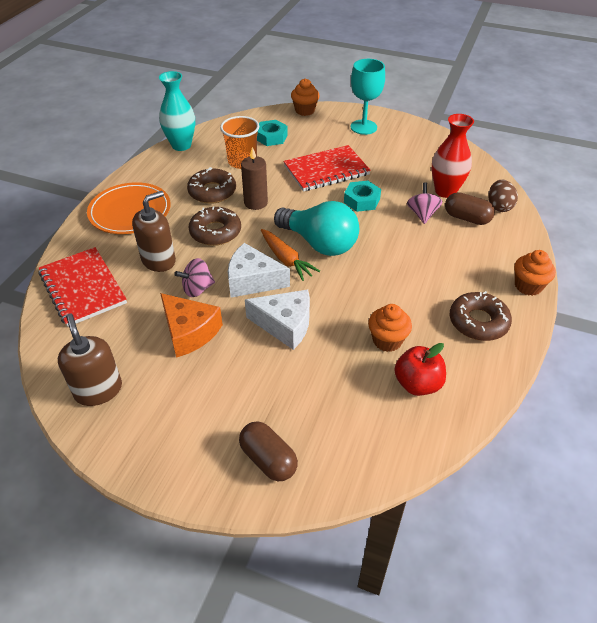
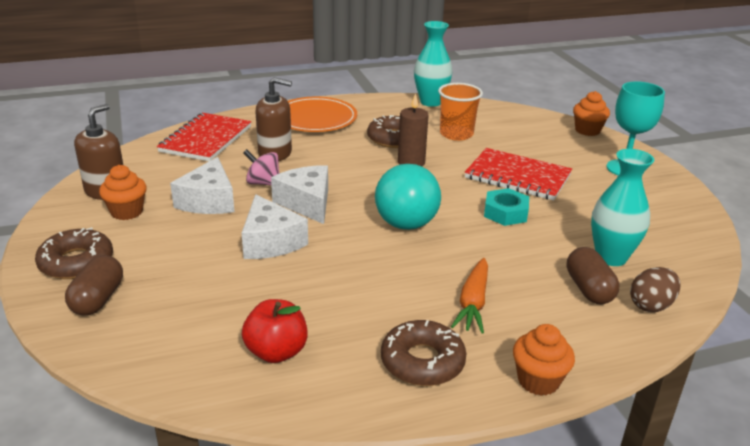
camera: 50 degrees right, 15 degrees down
orange cheese [160,293,223,358] -> white cheese [170,157,235,214]
brown donut [189,206,241,246] -> brown donut moved to [35,227,113,279]
turquoise nut [257,120,288,146] -> none
orange carrot [261,229,320,281] -> orange carrot moved to [451,258,488,333]
orange cupcake [368,304,412,352] -> orange cupcake moved to [99,165,147,220]
pink spinning top [407,182,443,224] -> none
red vase [432,114,474,198] -> turquoise vase [591,149,654,266]

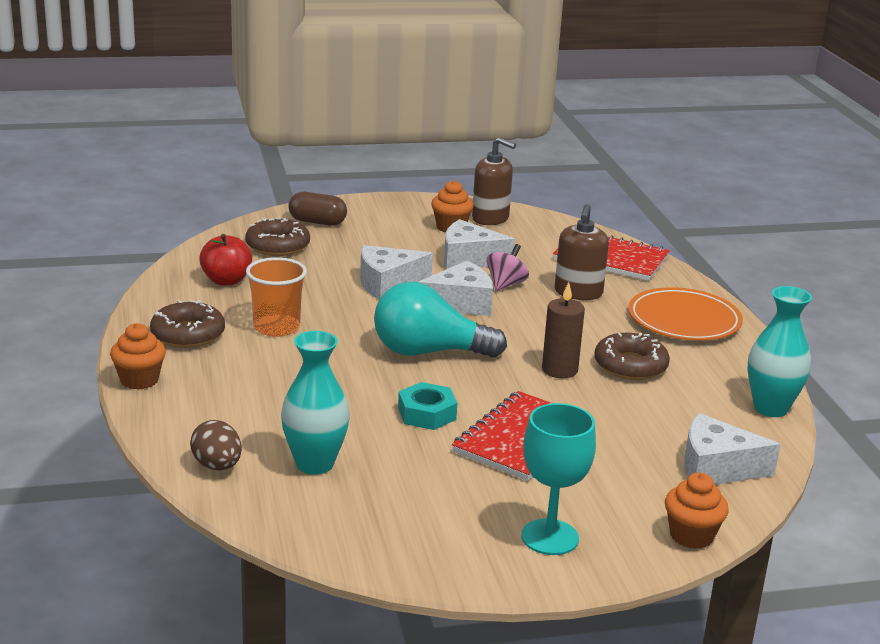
camera: 95 degrees right, 5 degrees down
brown donut [35,227,113,279] -> brown donut moved to [245,218,310,256]
orange cup [438,83,483,141] -> orange cup moved to [246,257,307,337]
orange carrot [451,258,488,333] -> none
brown capsule [567,247,619,304] -> none
none -> white cheese [684,413,781,485]

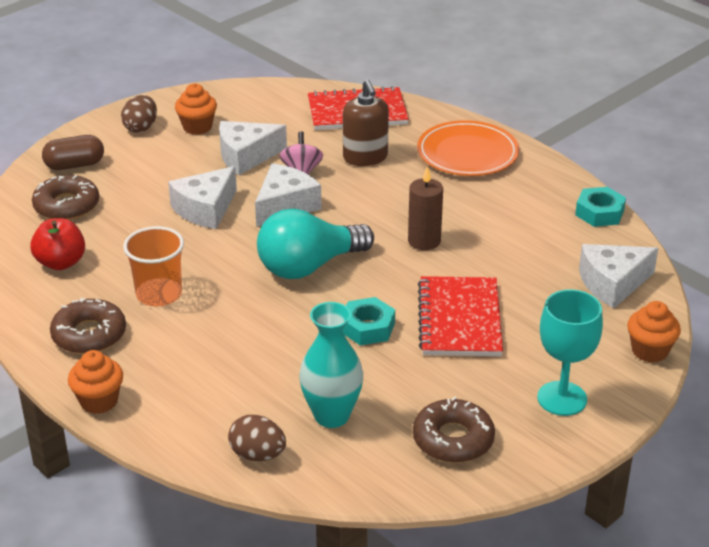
camera: 30 degrees left, 10 degrees up
brown soap dispenser [472,137,516,225] -> none
brown donut [594,332,670,380] -> brown donut moved to [413,397,495,463]
turquoise vase [747,286,812,417] -> turquoise nut [575,187,626,227]
none -> brown egg [121,95,157,133]

